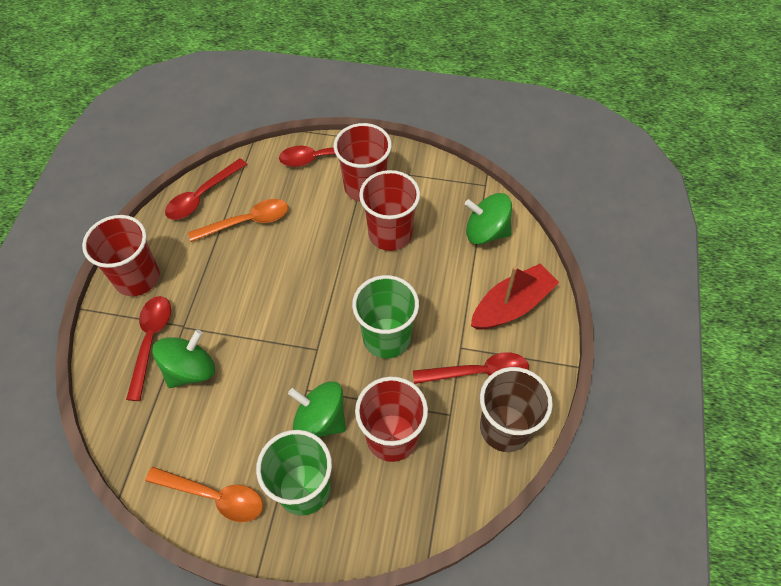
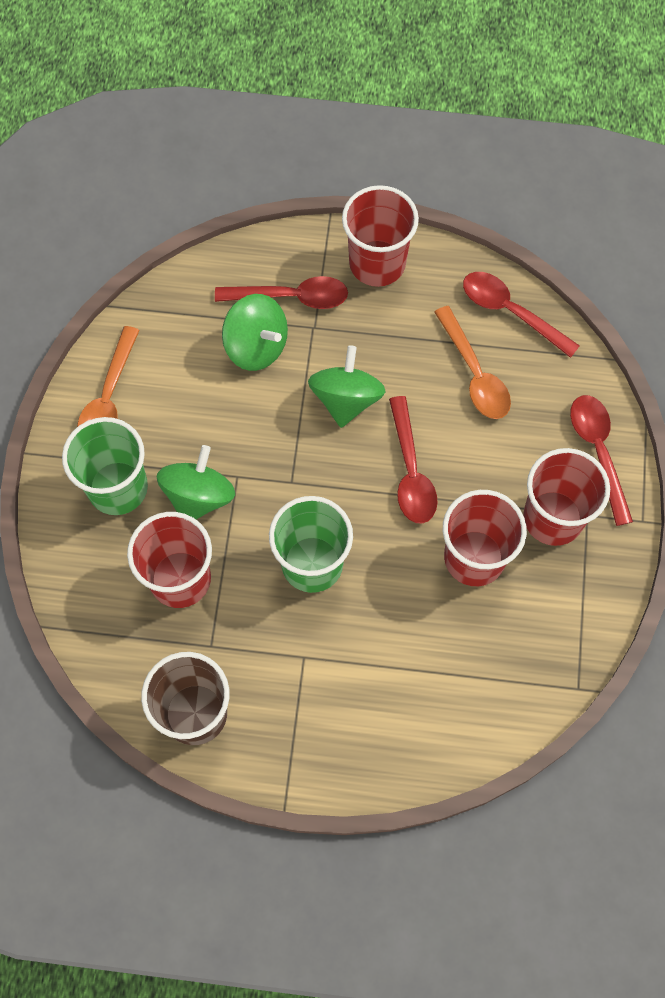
camera: 85 degrees right, 10 degrees up
red spoon [413,352,529,384] -> red spoon moved to [389,396,437,523]
green spinning top [465,193,512,244] -> green spinning top moved to [308,345,386,428]
red boat [471,264,559,330] -> none

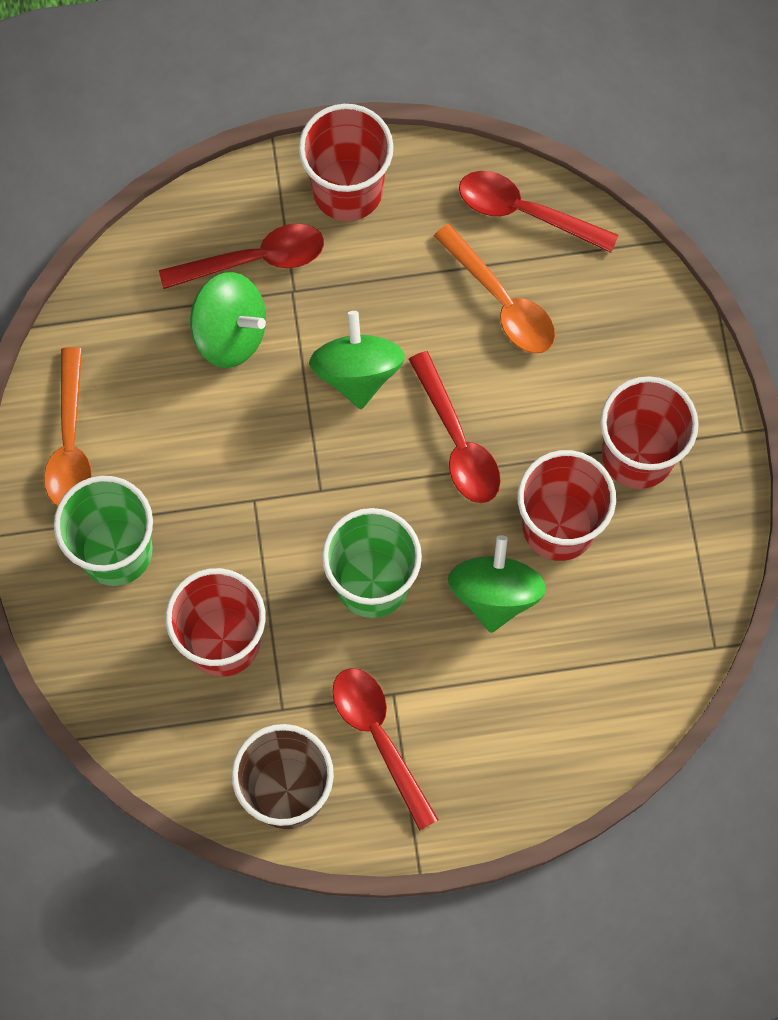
camera: 15 degrees left, 5 degrees up
green spinning top [157,445,235,519] -> green spinning top moved to [448,535,546,633]
red spoon [570,395,633,526] -> red spoon moved to [332,668,439,831]

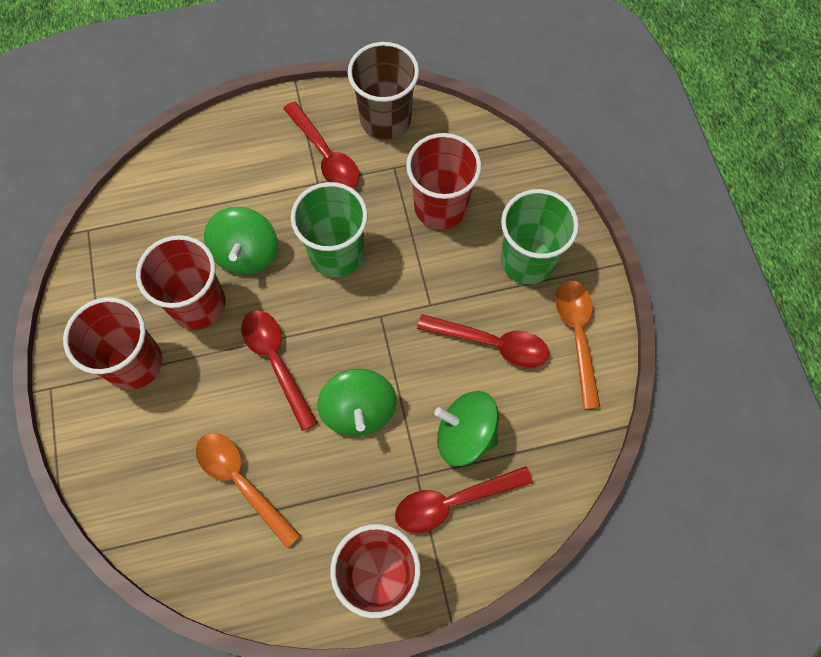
camera: 175 degrees right, 5 degrees down
red spoon [459,171,618,253] -> red spoon moved to [417,314,549,368]

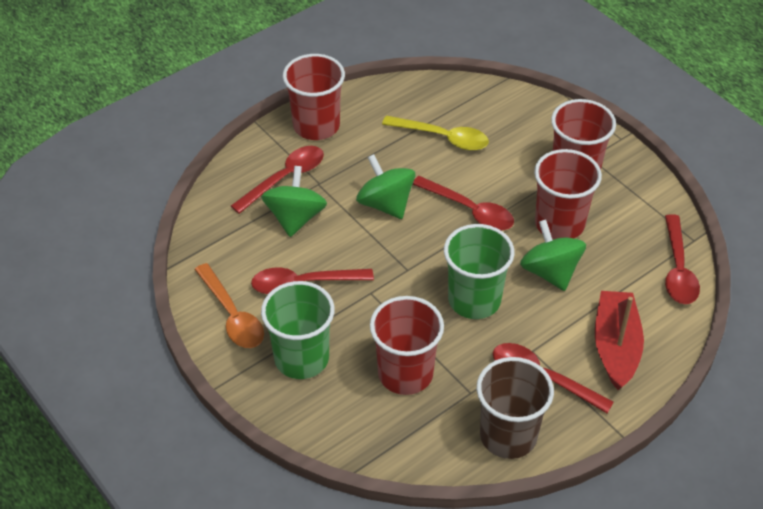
camera: 155 degrees right, 20 degrees down
orange spoon [196,433,301,549] -> yellow spoon [382,115,489,151]
green spinning top [434,391,499,466] -> green spinning top turned 75 degrees counterclockwise [261,166,327,237]
none -> red boat [595,291,644,390]
none -> red spoon [665,214,700,304]

